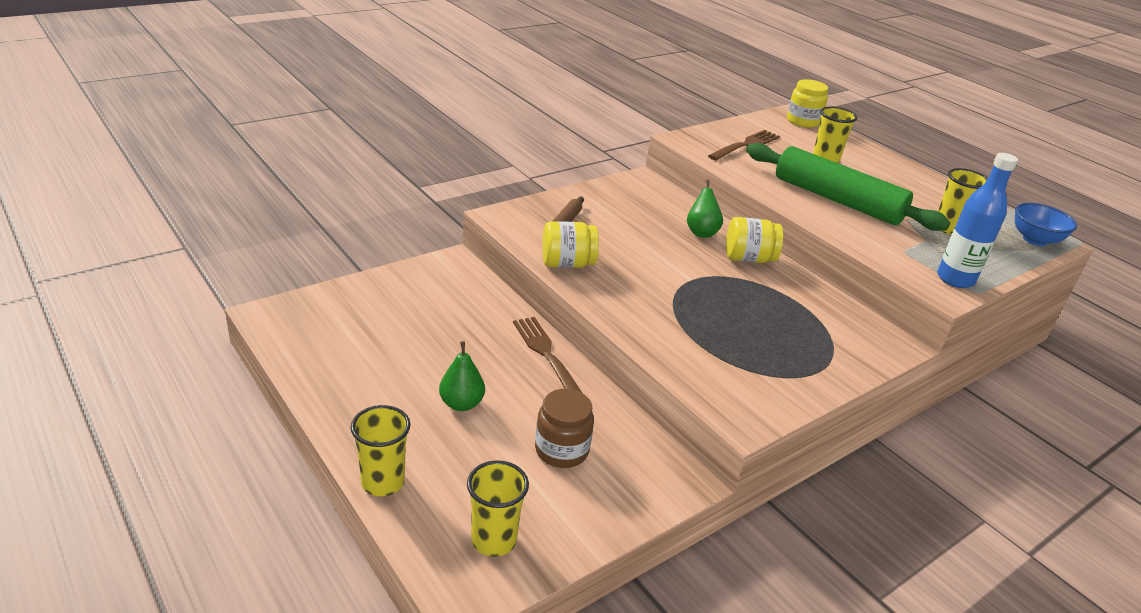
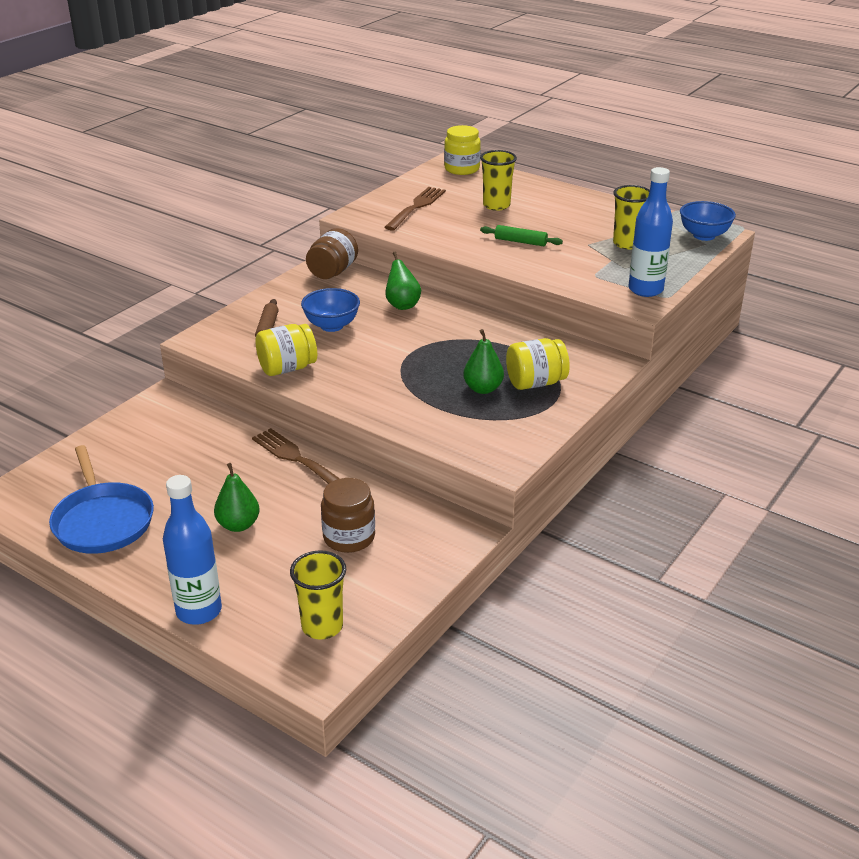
camera: 15 degrees left, 0 degrees up
yellow cup [351,405,410,496] -> blue bottle [163,475,222,625]
yellow jar [726,217,783,263] -> yellow jar moved to [506,338,570,390]
green rolling pin [746,143,950,231] -> green rolling pin [480,225,563,246], size x0.40
none -> blue pan [49,445,154,554]
none -> blue bowl [301,288,360,332]
none -> brown jar [306,228,358,279]
none -> green pear [463,329,504,394]

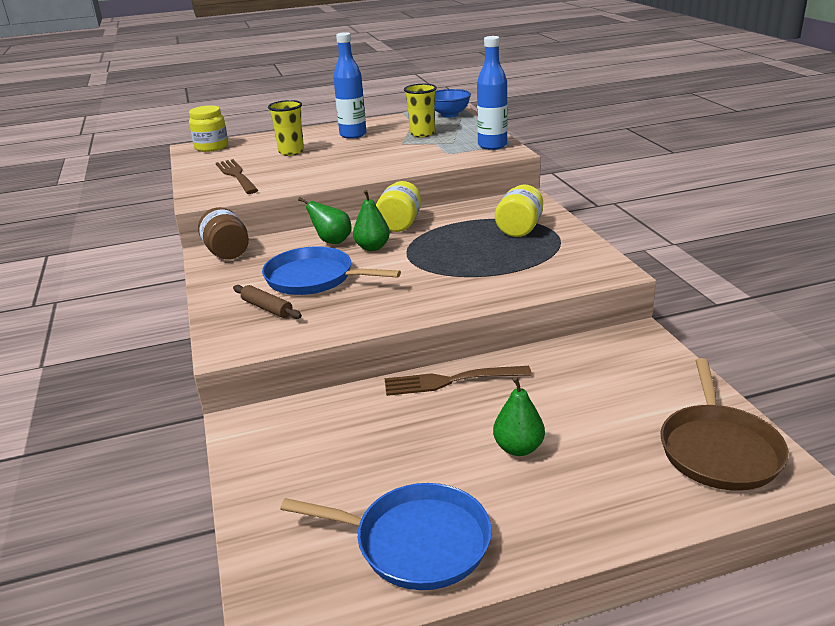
camera: 50 degrees left, 5 degrees down
blue bottle [163,475,222,625] -> blue bottle moved to [333,32,366,139]
yellow jar [255,324,317,376] -> yellow jar moved to [376,181,421,232]
yellow cup [290,550,346,640] -> brown pan [661,358,789,491]
blue bowl [301,288,360,332] -> blue pan [262,247,401,295]
brown jar [321,478,375,553] -> none
green pear [463,329,504,394] -> green pear moved to [353,190,390,251]
green rolling pin [480,225,563,246] -> none

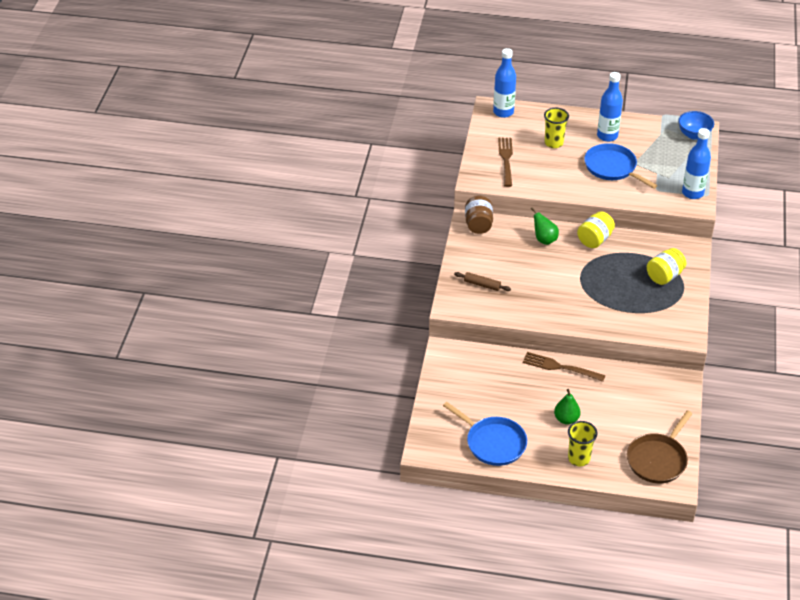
camera: 25 degrees right, 15 degrees up
yellow jar [189,105,228,152] -> blue bottle [493,48,516,118]
brown rolling pin [233,285,302,319] -> brown rolling pin turned 45 degrees counterclockwise [454,272,511,291]
blue pan [262,247,401,295] -> blue pan moved to [584,143,658,189]
green pear [353,190,390,251] -> none
yellow cup [404,84,437,137] -> yellow cup moved to [568,421,598,466]

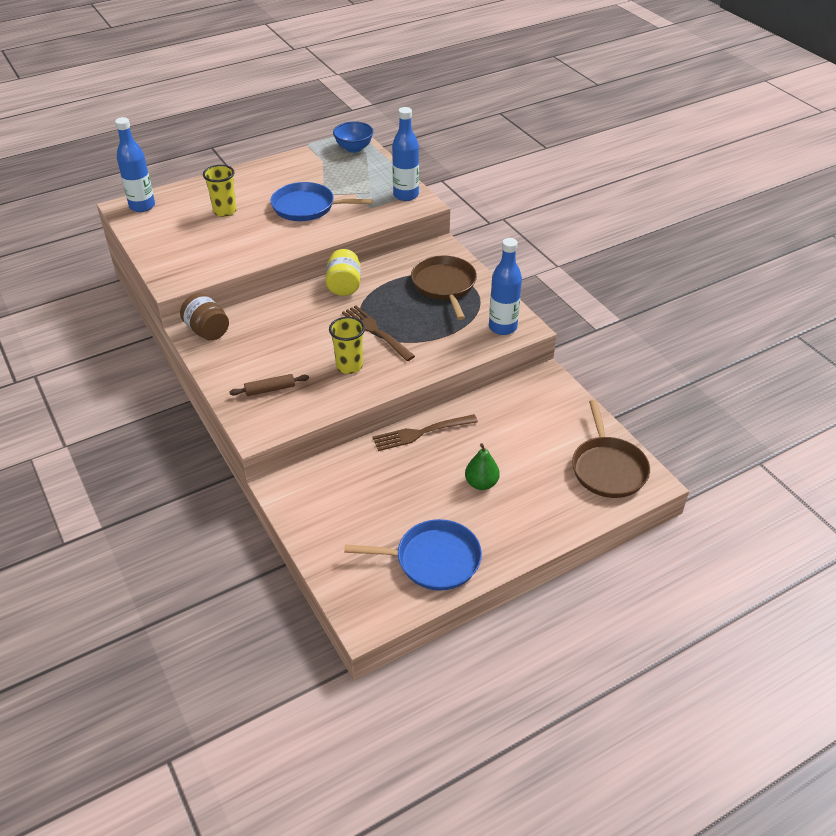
camera: 40 degrees left, 0 degrees up
brown fork [498,138,513,187] -> brown fork moved to [342,305,415,361]
green pear [531,207,559,245] -> none
yellow cup [568,421,598,466] -> yellow cup moved to [329,317,365,374]
blue bottle [597,72,623,142] -> blue bottle moved to [489,238,522,335]
yellow jar [647,248,686,285] -> brown pan [411,255,477,320]

